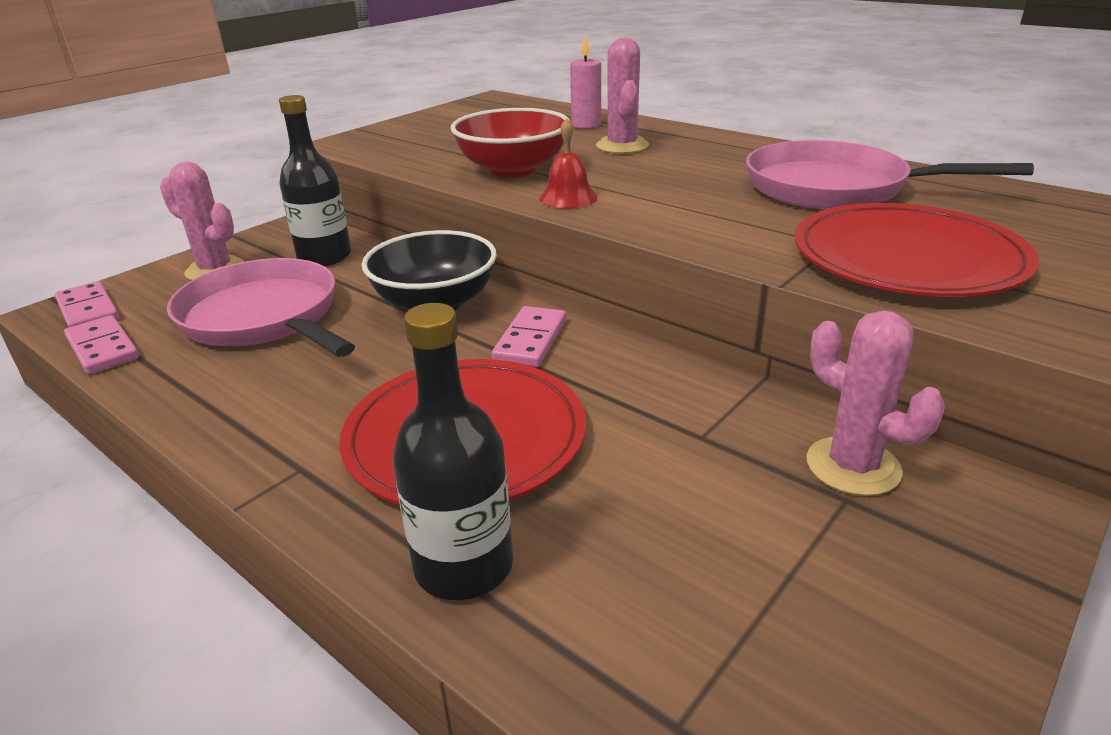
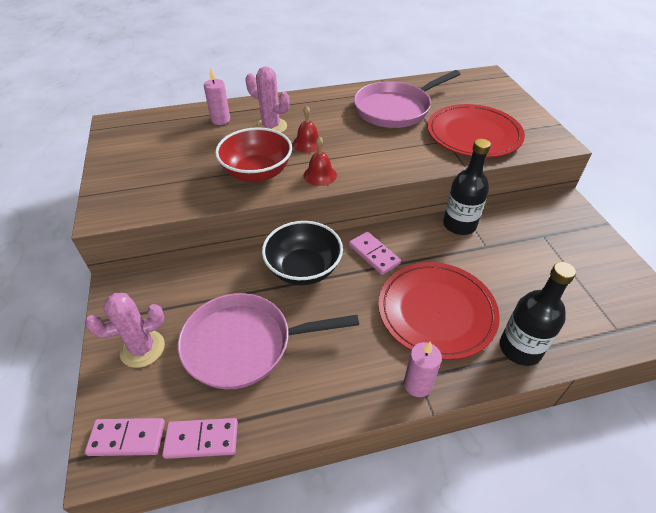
camera: 55 degrees left, 15 degrees up
black bottle [279,95,351,266] -> black bottle moved to [443,139,491,235]
pink cactus [806,310,945,496] -> none
none -> red bell [293,105,324,153]
none -> pink candle [404,342,442,397]

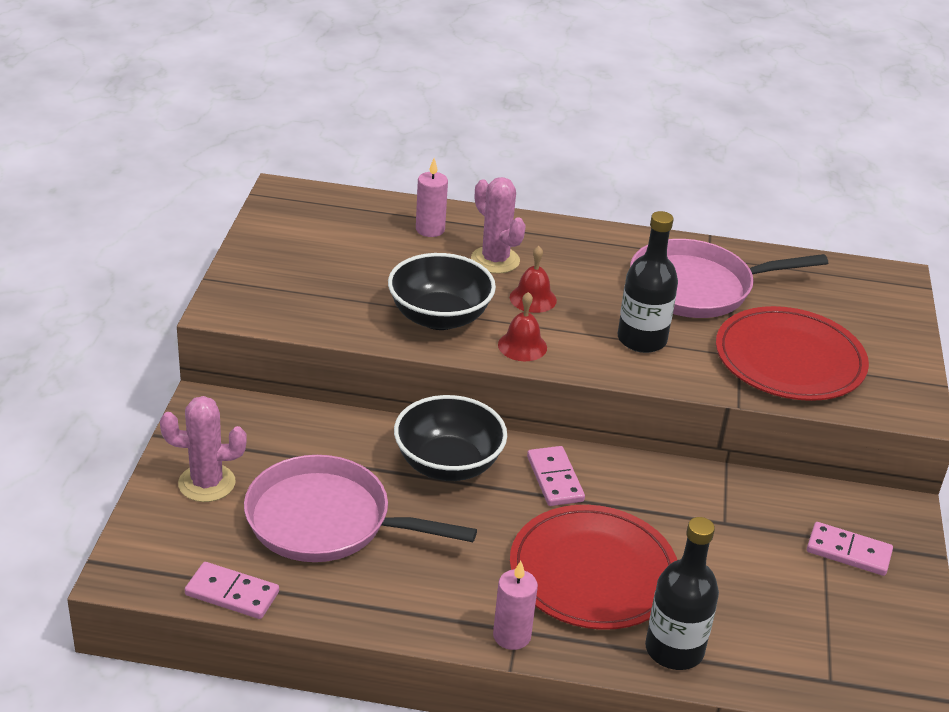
camera: 20 degrees right, 10 degrees down
pink domino [85,418,165,456] -> pink domino moved to [807,522,893,576]
red bowl [215,127,292,182] -> black bowl [388,253,496,330]
black bottle [443,139,491,235] -> black bottle moved to [618,211,678,353]

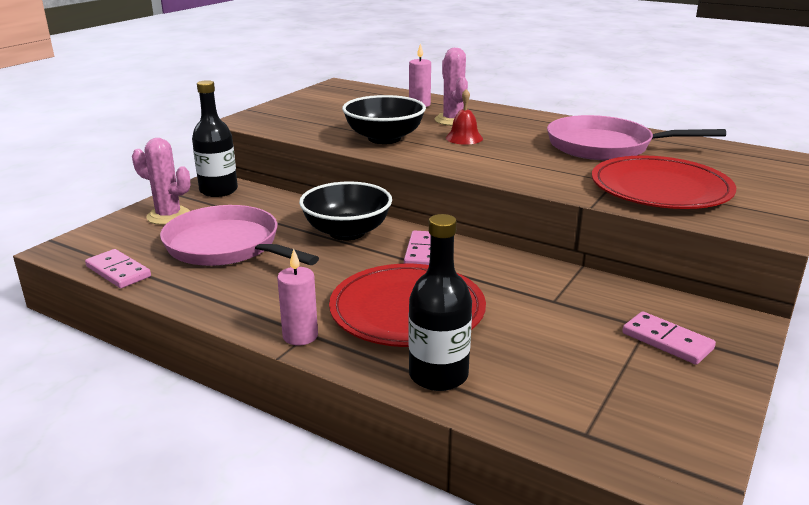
camera: 25 degrees right, 10 degrees down
red bell [498,292,547,361] -> none
black bottle [618,211,678,353] -> black bottle moved to [192,80,238,197]

